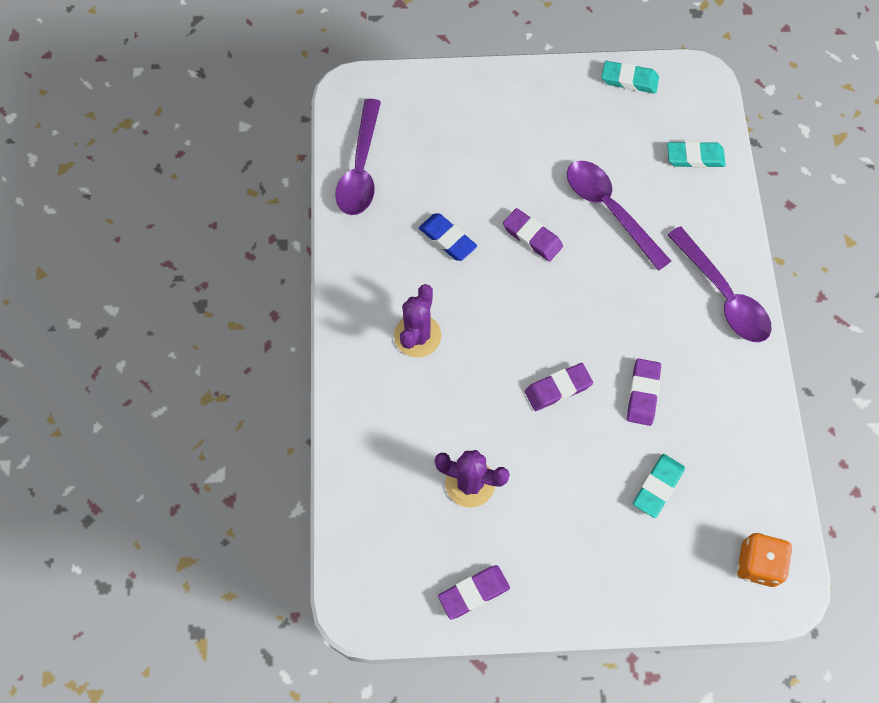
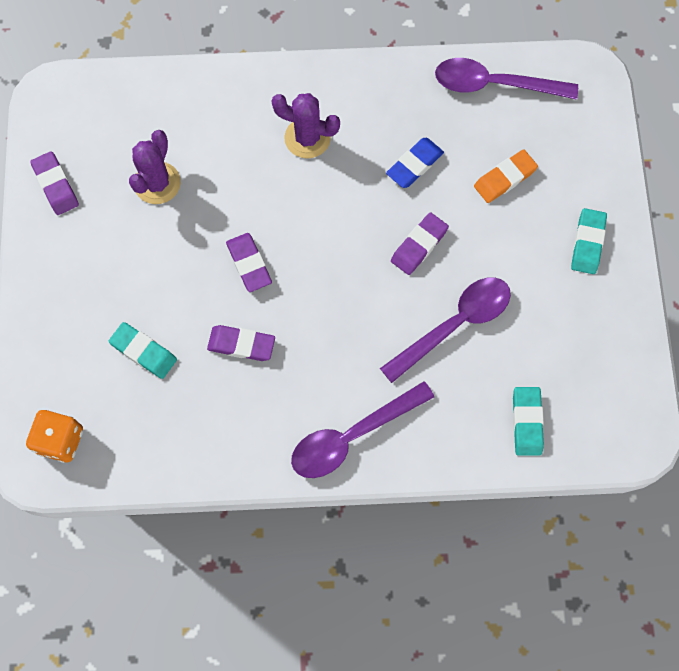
camera: 90 degrees right, 5 degrees up
turquoise eraser [601,61,659,94] -> turquoise eraser moved to [571,208,607,274]
none -> orange eraser [474,149,538,203]

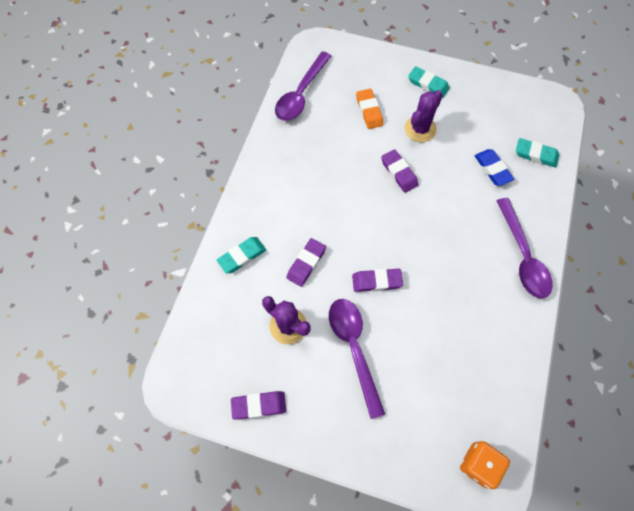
camera: 70 degrees left, 5 degrees down
turquoise eraser [109,322,177,379] -> turquoise eraser moved to [217,237,266,274]
purple eraser [207,325,275,361] -> purple eraser moved to [286,238,326,287]
purple cactus [272,93,340,159] -> purple cactus moved to [405,90,443,142]
purple spoon [380,277,511,383] -> purple spoon moved to [329,299,385,419]
blue eraser [386,138,444,188] -> blue eraser moved to [474,149,514,186]

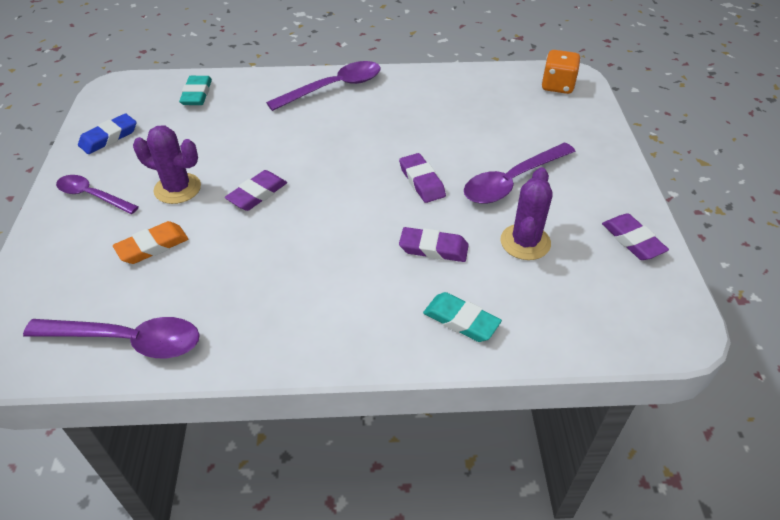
camera: 110 degrees left, 20 degrees down
turquoise eraser [408,66,450,98] -> purple spoon [56,175,139,214]
blue eraser [474,149,514,186] -> blue eraser moved to [78,113,137,154]

